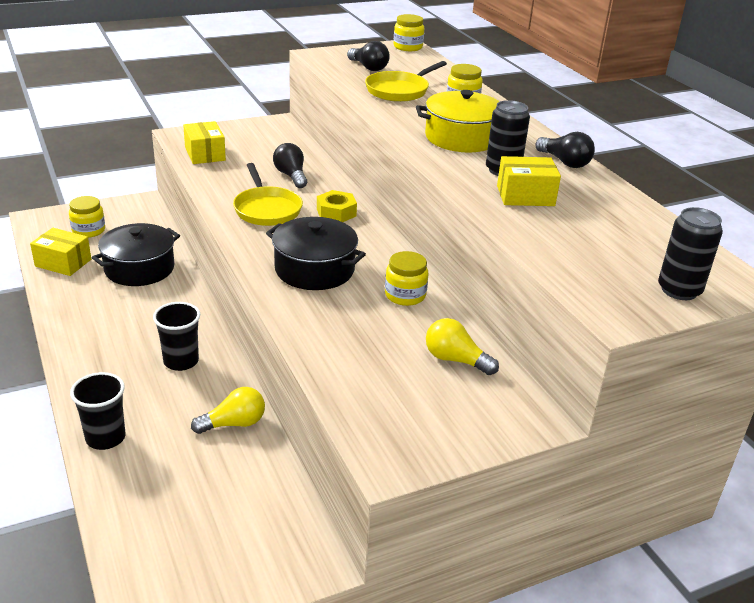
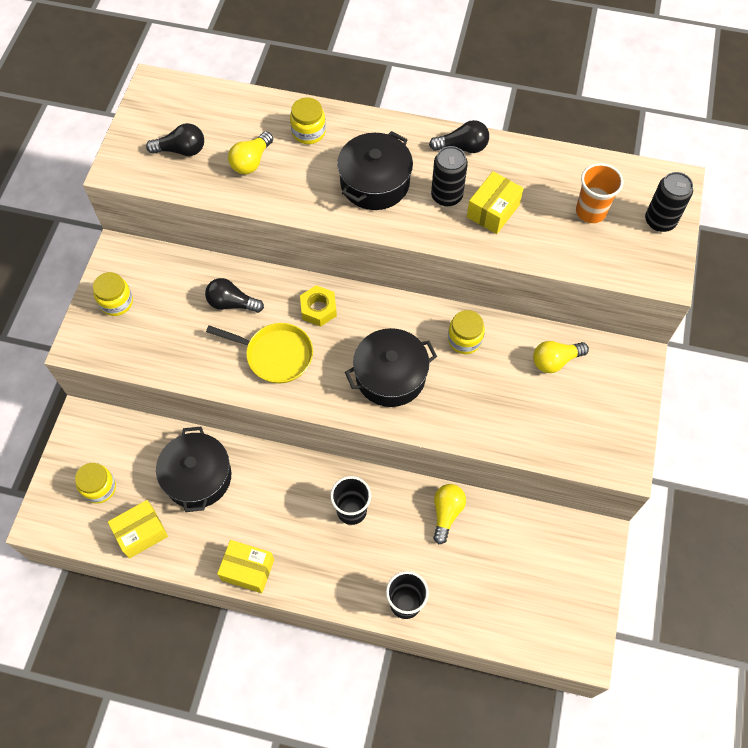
camera: 50 degrees left, 30 degrees up
yellow box [183,121,226,164] -> yellow box moved to [217,540,274,593]
yellow pan [365,61,447,102] -> yellow light bulb [228,132,273,174]
yellow jar [394,14,424,51] -> yellow jar moved to [93,272,133,316]
yellow pot [416,90,500,152] -> black pot [337,131,413,210]
none -> orange cup [576,163,624,223]

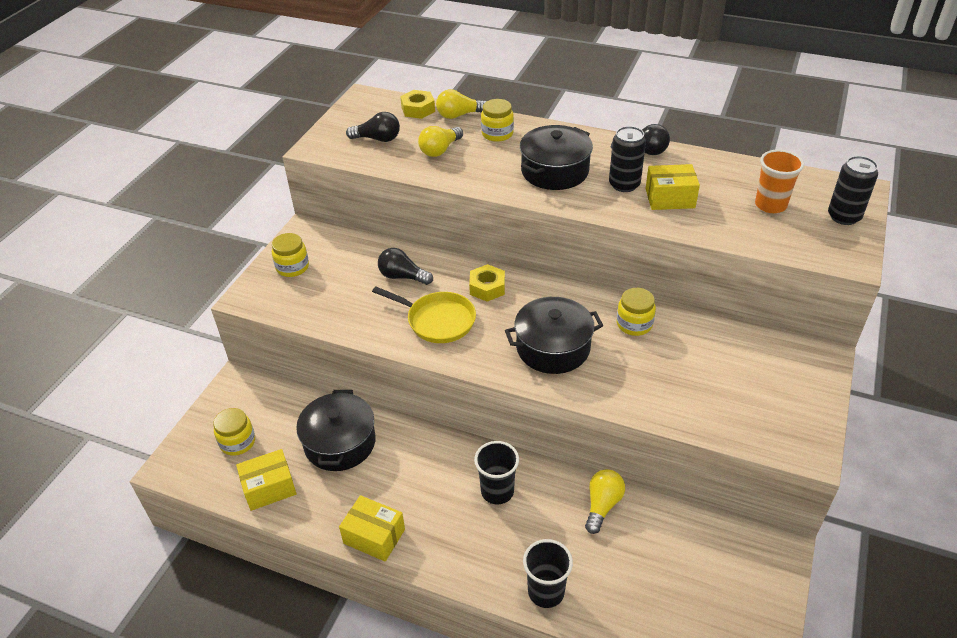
camera: 10 degrees right, 20 degrees down
yellow box [467,171,524,234] -> yellow box turned 45 degrees clockwise [645,164,700,210]
yellow light bulb [533,341,589,373] -> yellow light bulb moved to [436,89,487,119]
none -> yellow nut [400,90,435,119]

